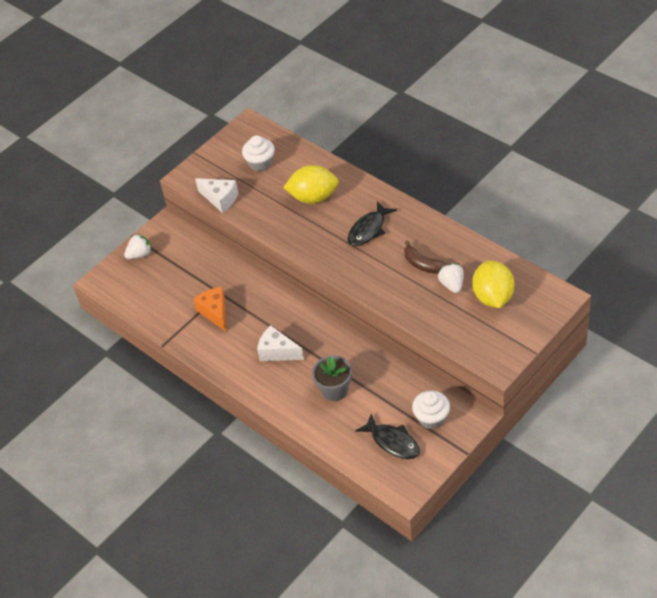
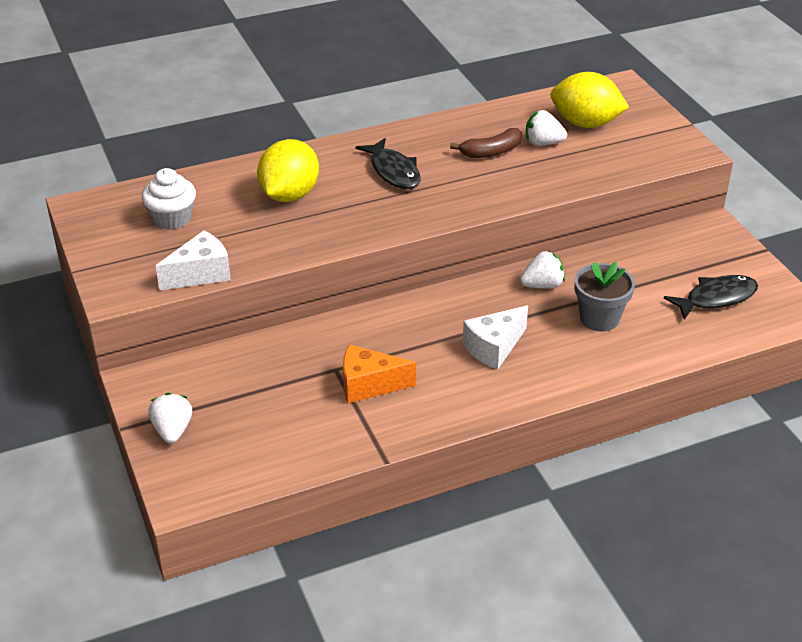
camera: 70 degrees left, 10 degrees down
white cupcake [412,390,450,429] -> none
none -> white strawberry [520,251,565,289]

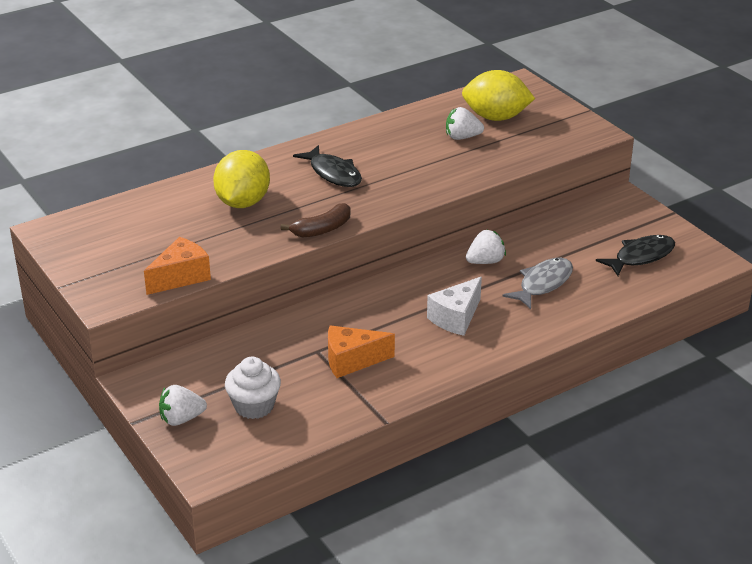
camera: 10 degrees left, 5 degrees down
white cupcake [141,168,196,230] -> white cupcake moved to [225,357,281,419]
white strawberry [148,393,192,444] -> white strawberry turned 90 degrees counterclockwise [159,385,207,426]
white cheese [156,230,231,290] -> orange cheese [144,237,211,295]
brown banana [450,128,522,158] -> brown banana moved to [280,203,350,238]
grey flower pot [574,262,635,332] -> grey fish [502,258,573,309]

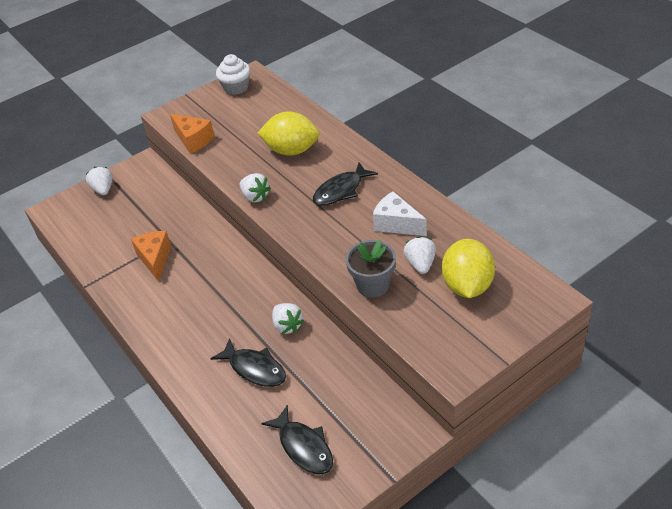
camera: 90 degrees right, 10 degrees up
white cupcake [225,357,281,419] -> white cupcake moved to [216,54,250,95]
brown banana [280,203,350,238] -> white strawberry [240,173,271,202]
white cheese [427,277,482,336] -> white cheese moved to [373,191,427,236]
grey fish [502,258,573,309] -> black fish [210,338,286,387]
none -> grey flower pot [345,240,396,298]

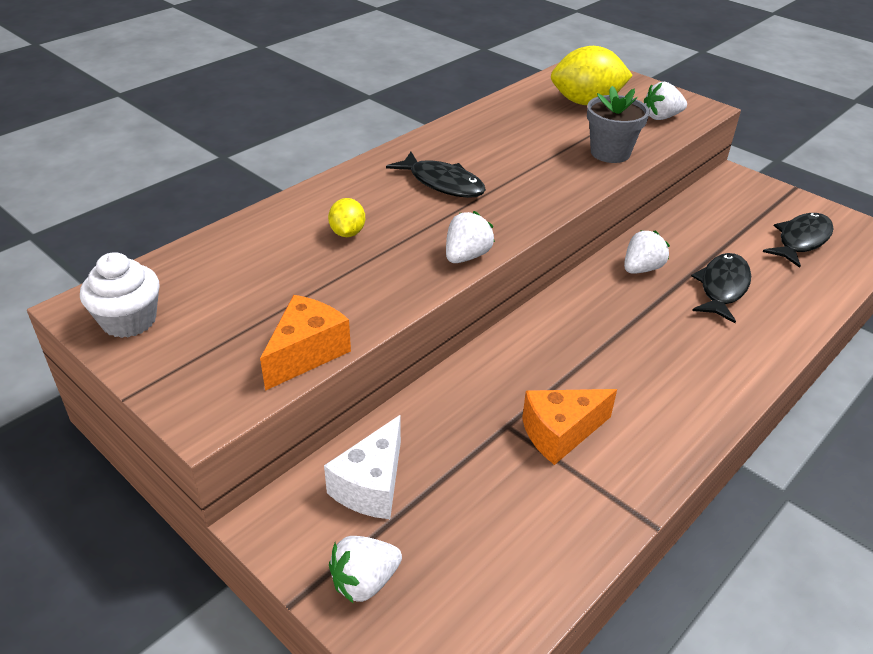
camera: 105 degrees left, 5 degrees down
yellow lemon [258,111,319,156] -> yellow lemon [328,198,365,237], size x0.51
white cheese [373,191,427,236] -> white cheese moved to [324,415,401,519]
white strawberry [404,236,436,274] -> white strawberry moved to [644,82,687,120]

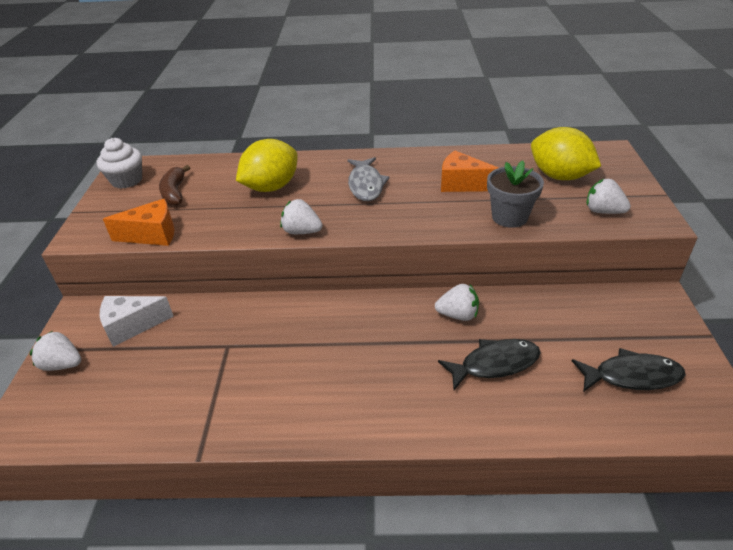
camera: 50 degrees right, 0 degrees up
yellow lemon [328,198,365,237] -> yellow lemon [236,139,298,192], size x1.98
black fish [386,152,486,198] -> grey fish [347,157,390,201]
white strawberry [446,211,495,263] -> white strawberry turned 150 degrees counterclockwise [280,199,322,234]
orange cheese [522,389,617,465] -> orange cheese moved to [441,151,499,192]
none -> brown banana [159,165,190,206]

